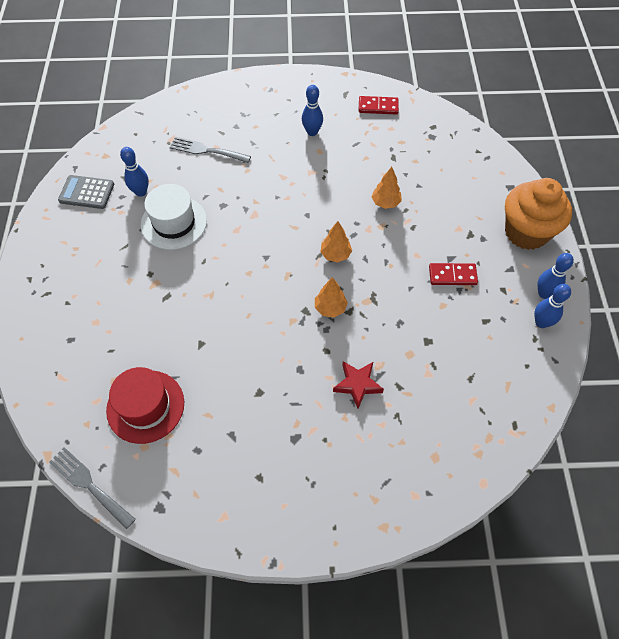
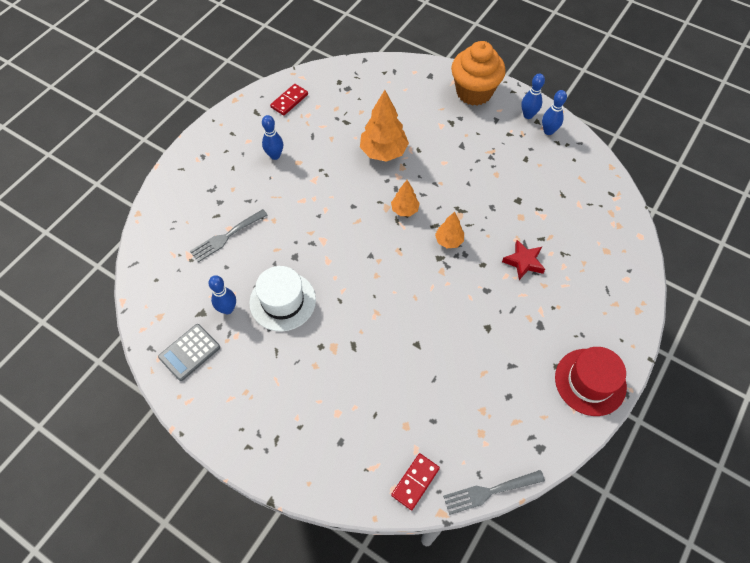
camera: 55 degrees left, 0 degrees up
red hat [106,367,184,444] -> red hat moved to [555,347,627,416]
orange tree [371,167,402,209] -> orange tree [360,90,409,162], size x1.79
red domino [429,263,478,285] -> red domino moved to [391,453,440,510]

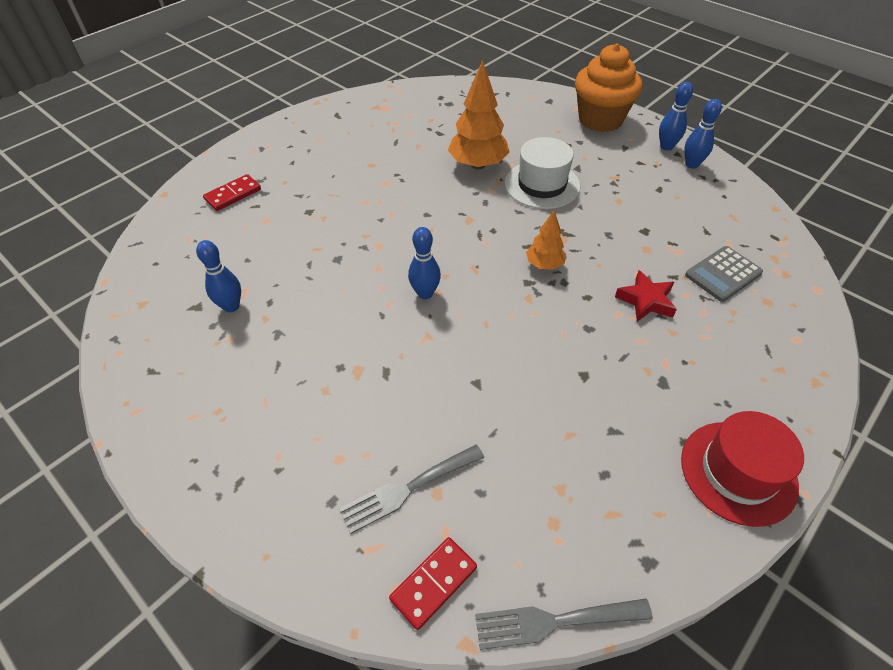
camera: 10 degrees right, 10 degrees down
grey calculator [158,324,220,381] -> grey calculator moved to [685,246,763,302]
grey fork [190,209,267,262] -> grey fork moved to [339,445,484,534]
white hat [249,266,316,331] -> white hat moved to [505,137,580,209]
blue bowling pin [262,115,283,160] -> blue bowling pin moved to [408,227,441,299]
red domino [270,84,308,116] -> red domino moved to [203,174,261,211]
orange tree [391,180,420,216] -> none

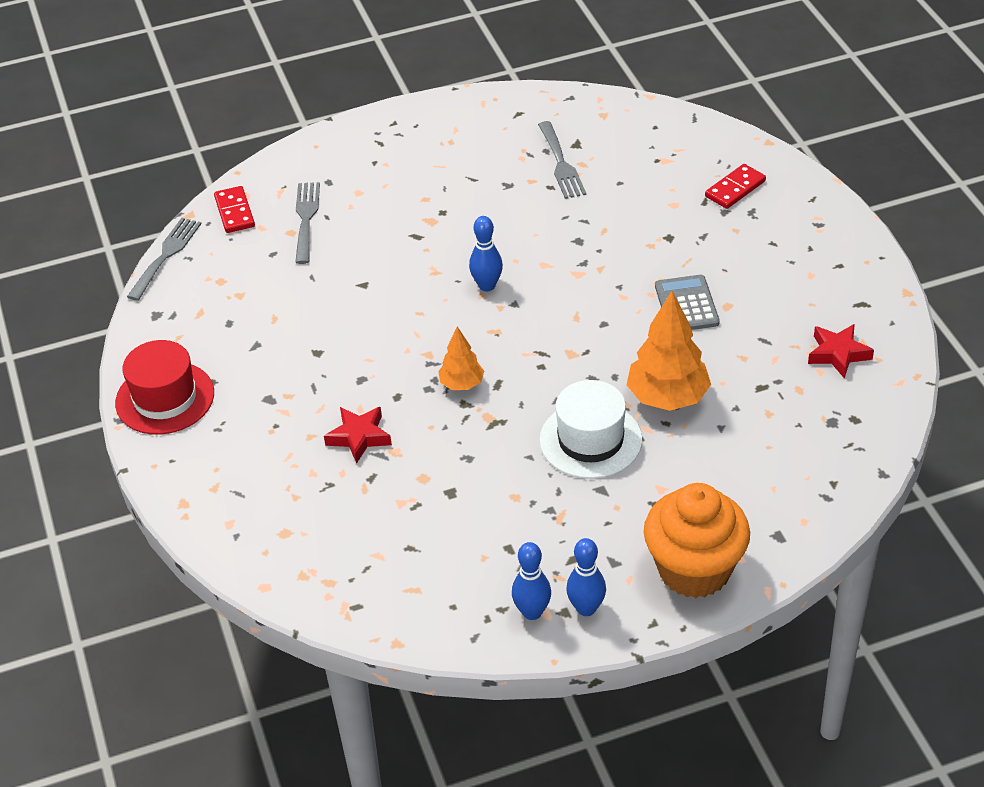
camera: 120 degrees right, 5 degrees down
blue bowling pin [196,240,241,312] -> grey fork [538,121,586,199]
red domino [203,174,261,211] -> red domino turned 60 degrees clockwise [705,164,766,209]
grey calculator [685,246,763,302] -> grey calculator moved to [655,275,720,330]
none -> red star [808,324,874,379]

